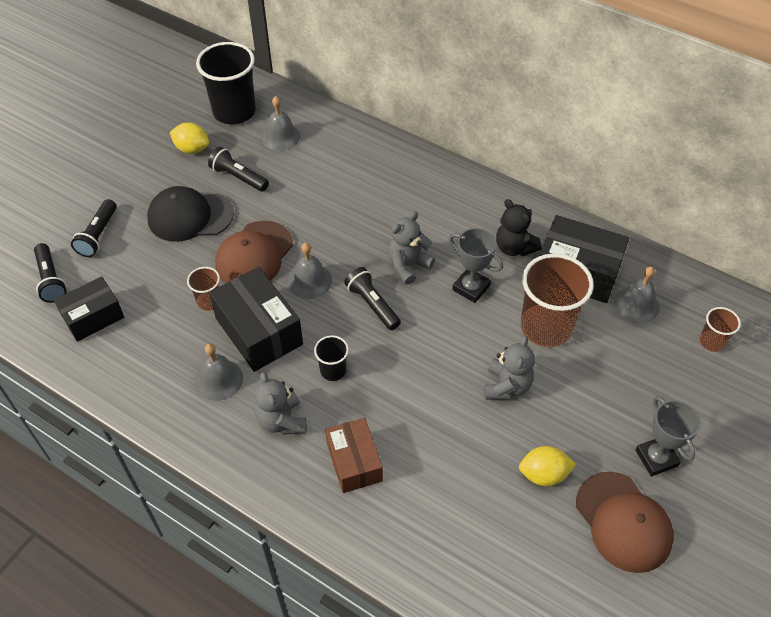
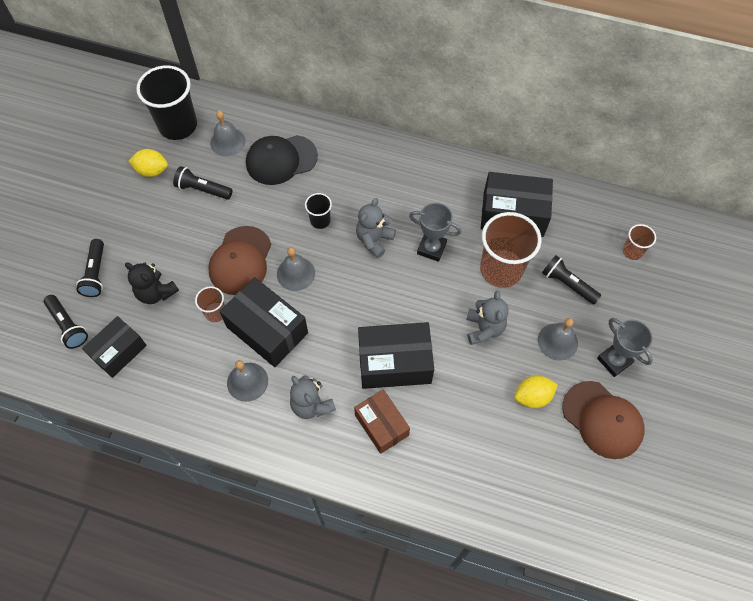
camera: 15 degrees left, 10 degrees up
black cap [147,186,234,242] -> black cap moved to [246,135,318,185]
black cup [314,335,349,381] -> black cup moved to [305,193,332,229]
black flashlight [344,267,401,330] -> black flashlight moved to [542,255,601,304]
black teddy bear [496,199,542,256] -> black teddy bear moved to [125,262,179,304]
grey bell [614,267,660,323] -> grey bell moved to [538,318,578,361]
none -> black box [358,322,434,389]

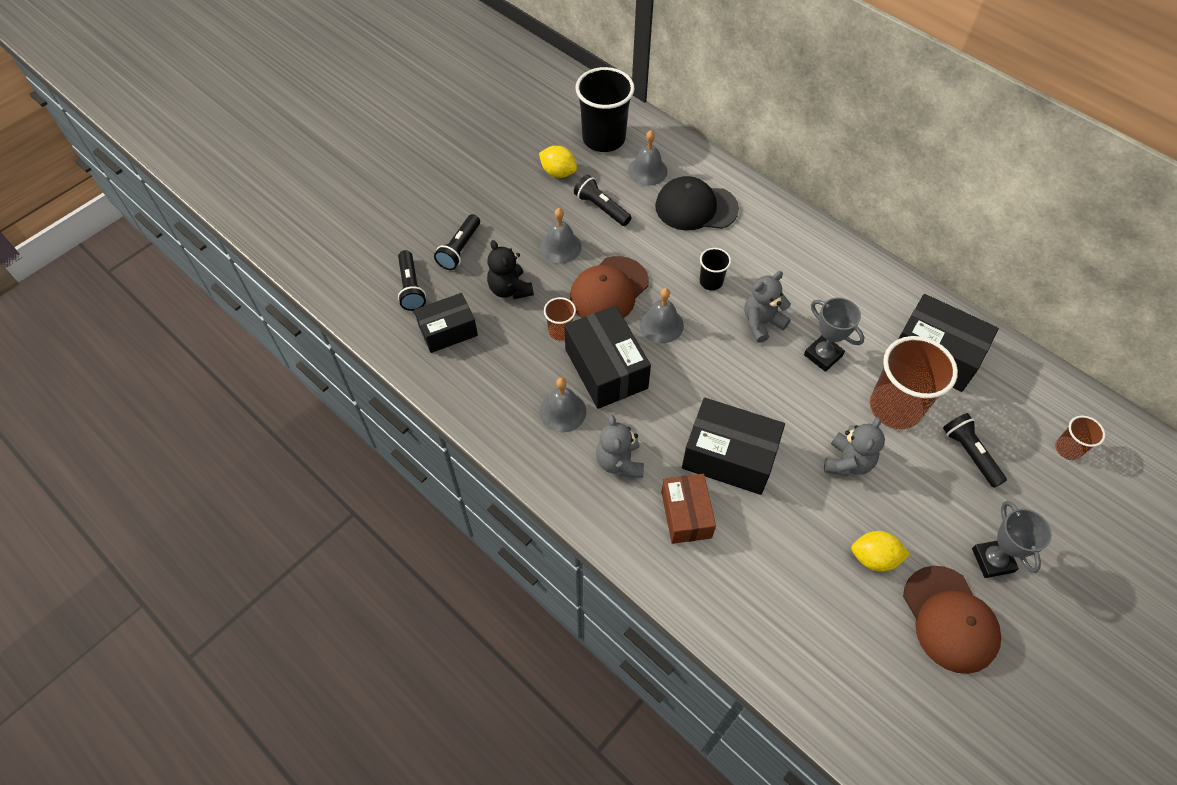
camera: 25 degrees right, 5 degrees down
grey bell [538,318,578,361] -> grey bell moved to [540,208,582,263]

